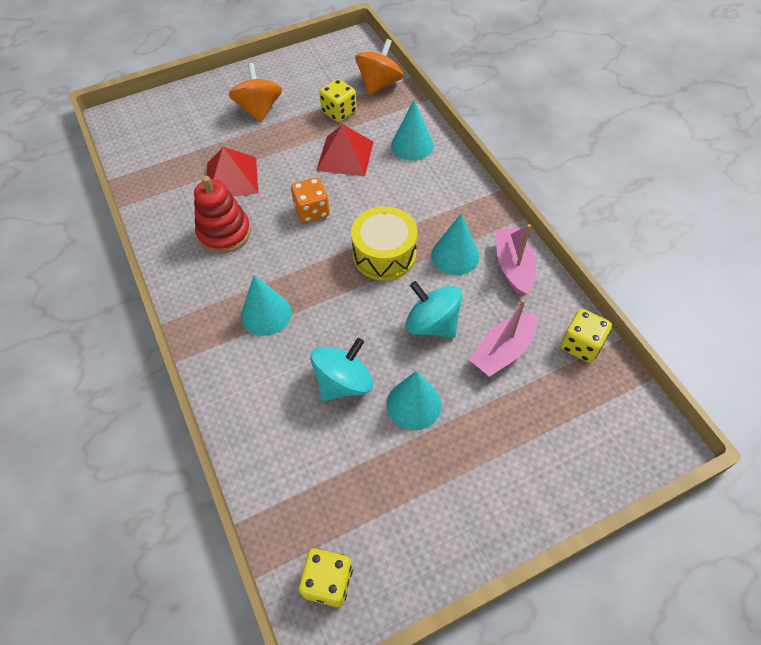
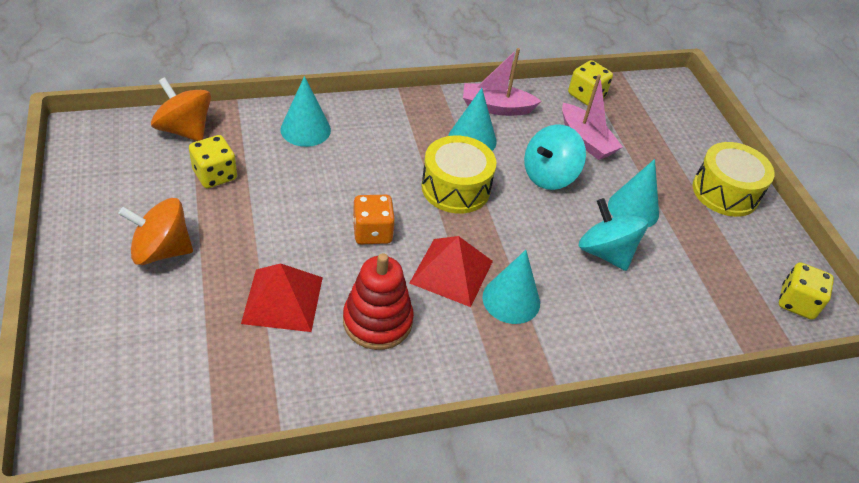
camera: 85 degrees left, 10 degrees down
red pyramid [316,124,373,176] -> red pyramid moved to [410,236,493,307]
none -> yellow drum [692,142,775,217]

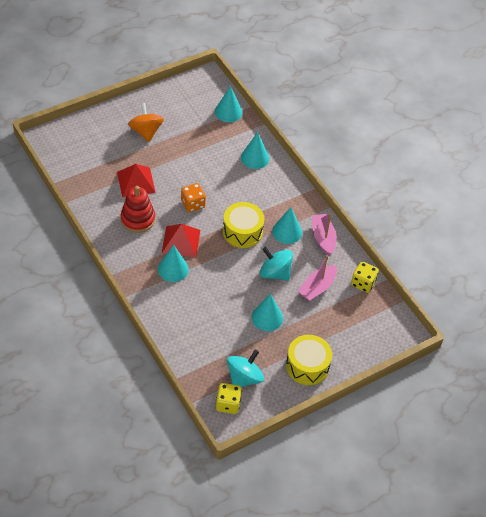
camera: 75 degrees right, 5 degrees up
orange spinning top [151,77,211,141] -> turquoise cone [215,86,243,122]
yellow dice [189,135,237,188] -> none
turquoise spinning top [578,198,648,271] -> turquoise spinning top moved to [227,350,264,387]

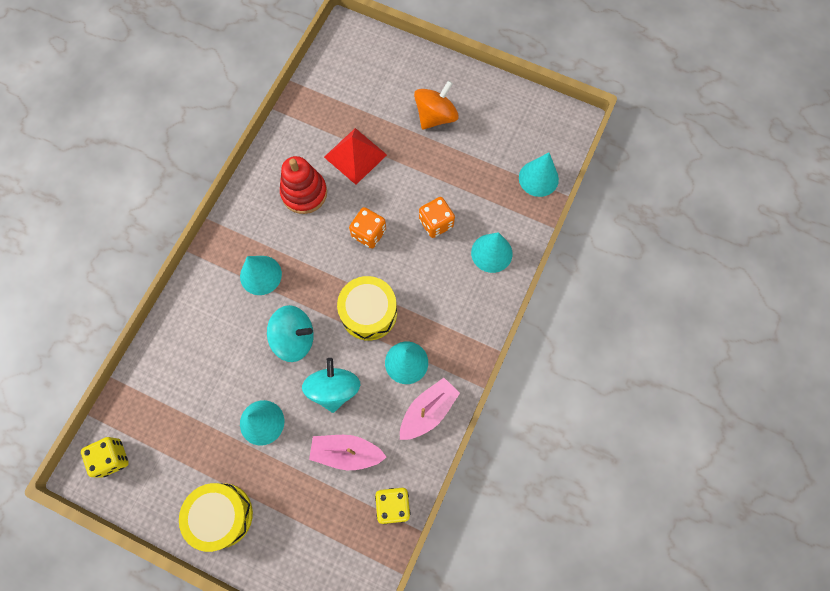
camera: 60 degrees right, 20 degrees up
red pyramid [162,224,200,257] -> none
turquoise spinning top [227,350,264,387] -> turquoise spinning top moved to [267,305,314,362]
none -> orange dice [419,197,455,238]

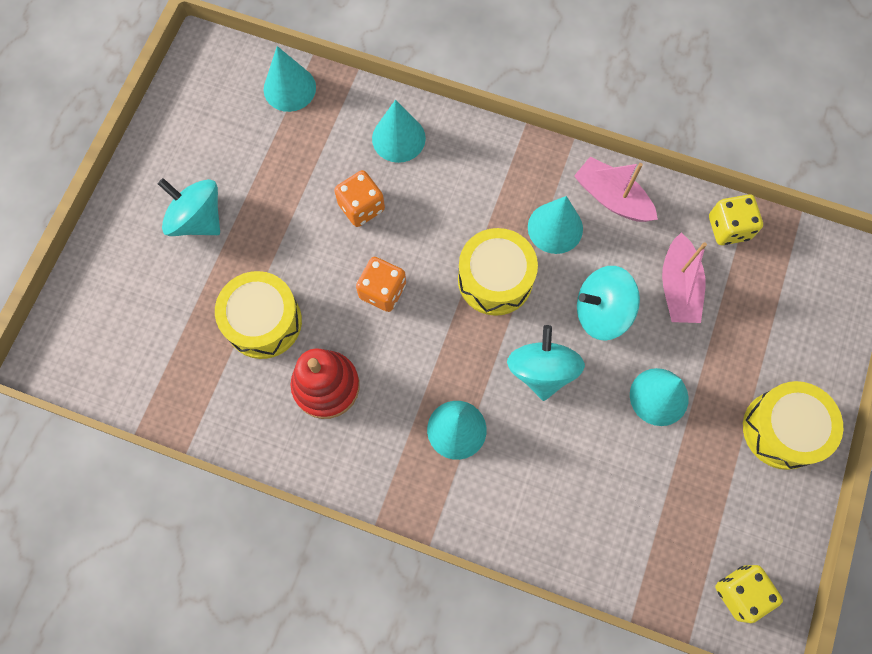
camera: 95 degrees left, 0 degrees up
red pyramid [324,128,387,185] -> yellow drum [215,271,302,359]
orange spinning top [414,80,459,130] -> turquoise spinning top [158,178,220,236]

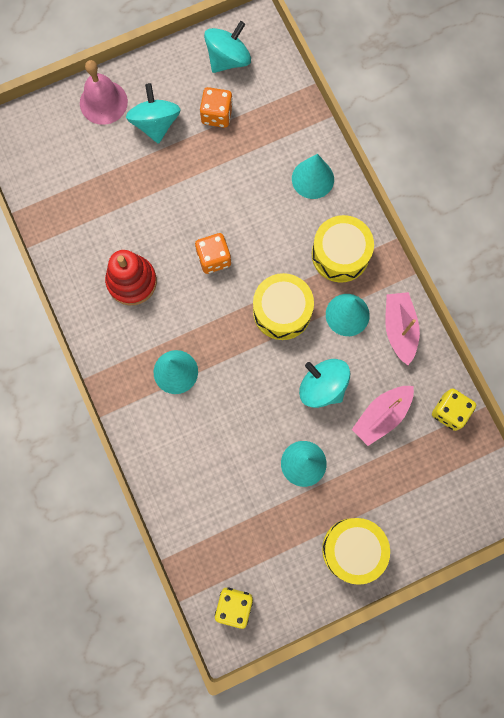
camera: 45 degrees right, 5 degrees up
yellow drum [215,271,302,359] -> yellow drum moved to [312,215,374,283]
turquoise cone [264,46,316,112] -> none
orange dice [334,170,385,227] -> orange dice moved to [200,87,233,128]
turquoise spinning top [507,325,585,401] -> turquoise spinning top moved to [204,21,251,73]
none -> pink bell [80,60,128,125]

